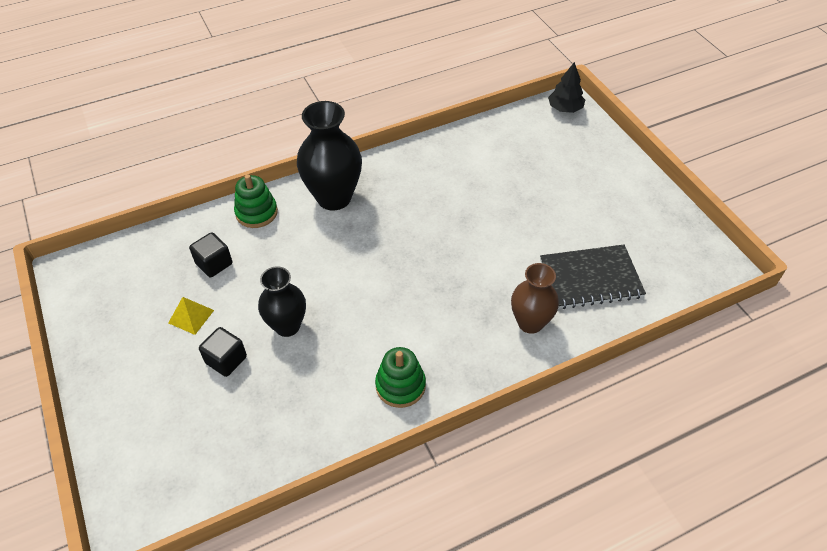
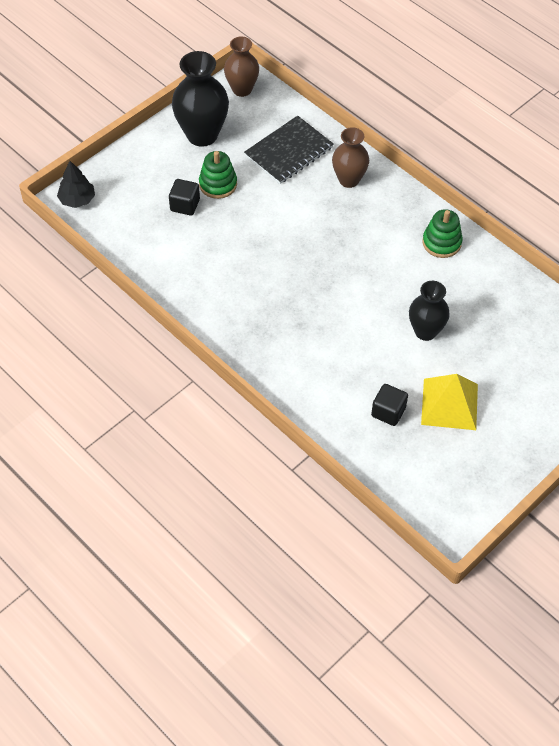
camera: 110 degrees left, 5 degrees up
yellow pyramid [168,297,214,335] -> yellow pyramid [421,374,478,430], size x1.82
black cube [199,327,247,377] -> black cube moved to [169,179,200,215]
green stacking toy [234,174,278,228] -> green stacking toy moved to [199,151,237,199]
black vase [297,101,362,211] -> black vase moved to [172,51,229,147]
black notebook [540,245,646,309] -> black notebook turned 75 degrees clockwise [244,116,334,184]
none -> brown vase [224,36,259,97]

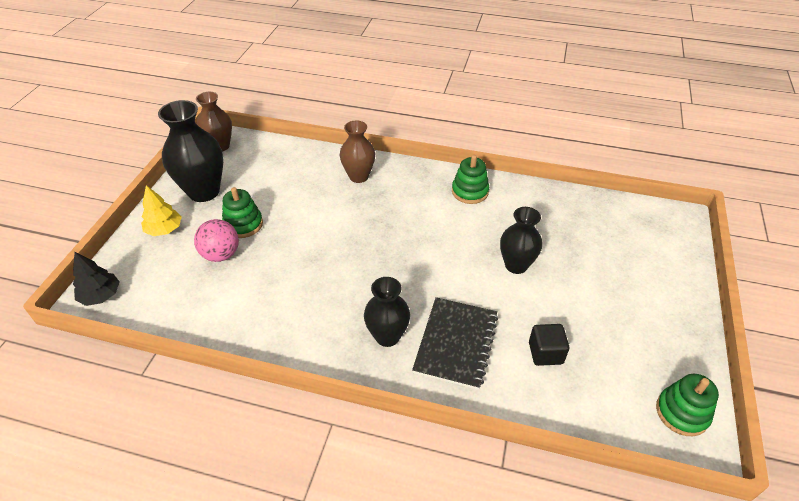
camera: 30 degrees left, 10 degrees down
black cube [169,179,200,215] -> pink ball [194,219,239,262]
black notebook [244,116,334,184] -> black notebook moved to [412,297,498,390]
yellow pyramid [421,374,478,430] -> none
none -> yellow tree [141,185,182,236]
none -> black vase [364,277,410,347]
none -> green stacking toy [656,374,719,436]

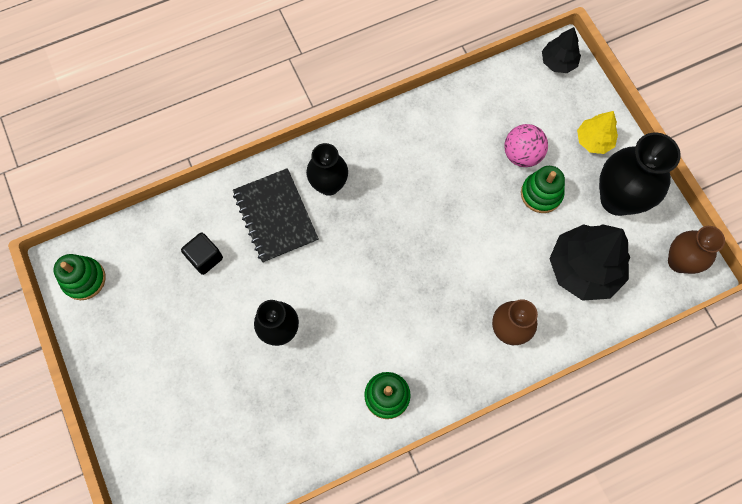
camera: 140 degrees right, 25 degrees up
none -> black tree [549,224,630,301]

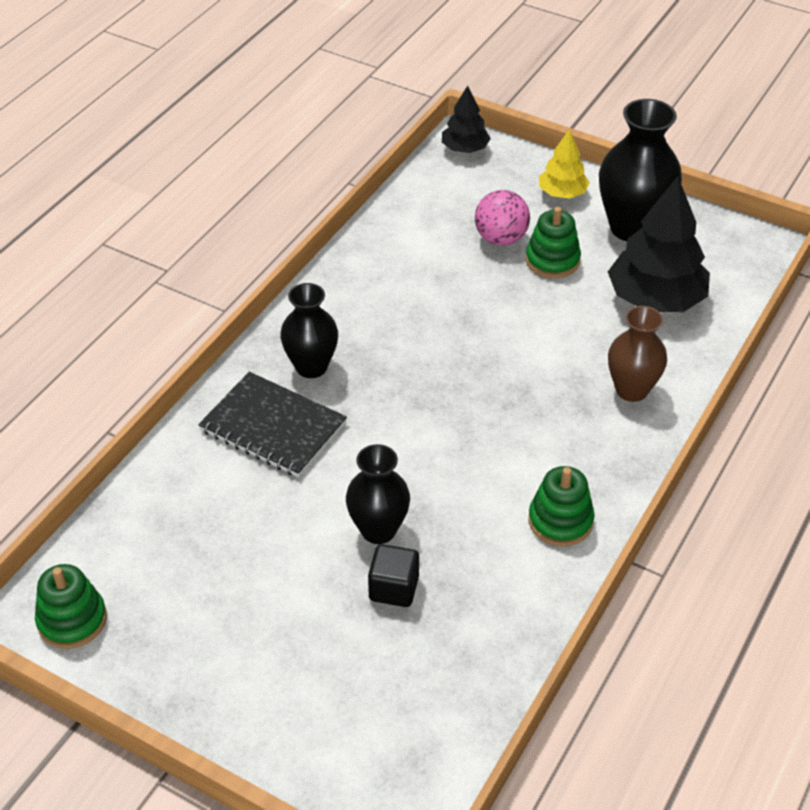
camera: 35 degrees left, 25 degrees down
black cube [181,233,223,275] -> black cube moved to [368,544,419,607]
brown vase [668,226,725,274] -> none

